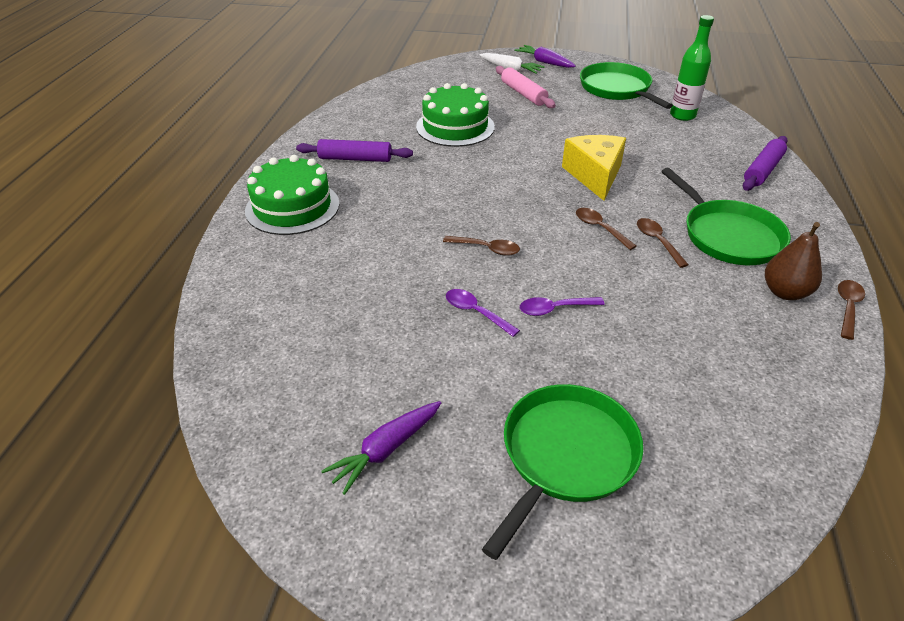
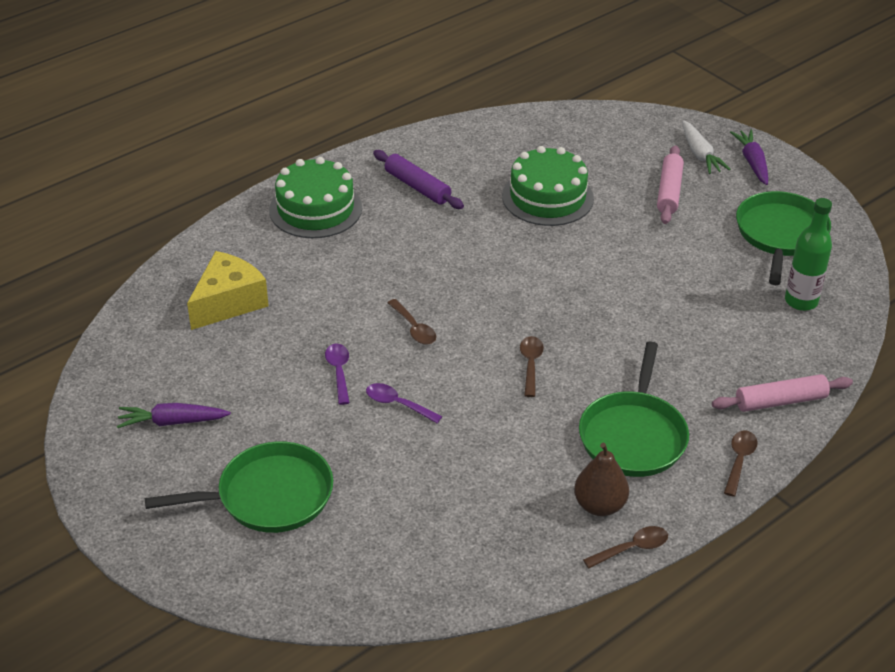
camera: 40 degrees right, 0 degrees up
yellow cheese [562,135,626,201] -> yellow cheese moved to [187,251,269,330]
brown spoon [637,218,689,268] -> brown spoon moved to [724,430,758,497]
purple rolling pin [743,136,788,191] -> pink rolling pin [712,374,853,412]

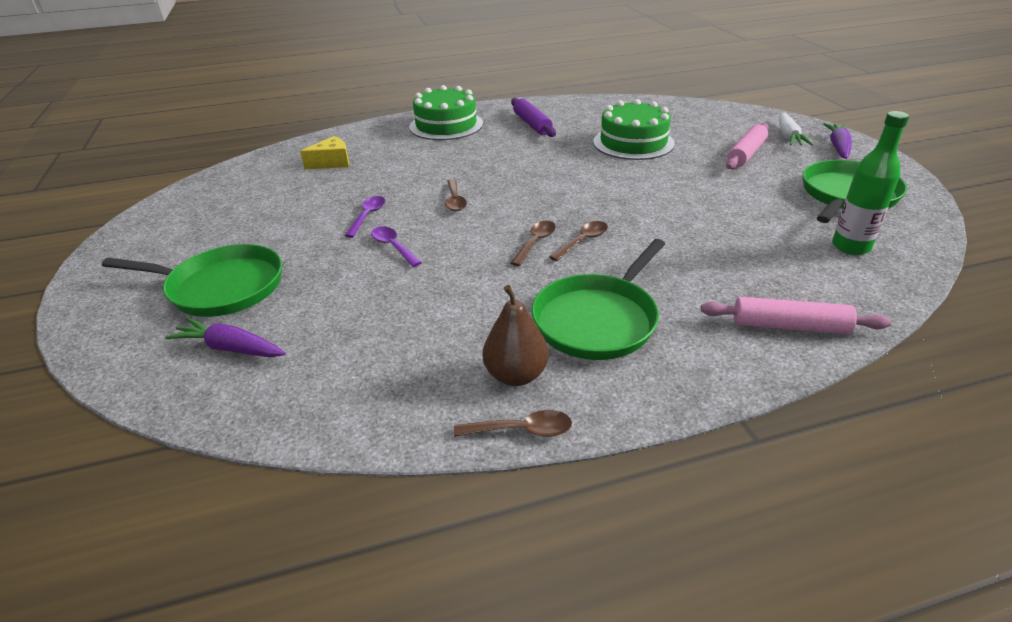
camera: 25 degrees right, 5 degrees down
purple carrot [117,403,231,428] -> purple carrot moved to [165,318,286,357]
yellow cheese [187,251,269,330] -> yellow cheese [300,136,349,169], size x0.65
brown spoon [724,430,758,497] -> brown spoon moved to [549,221,608,261]

